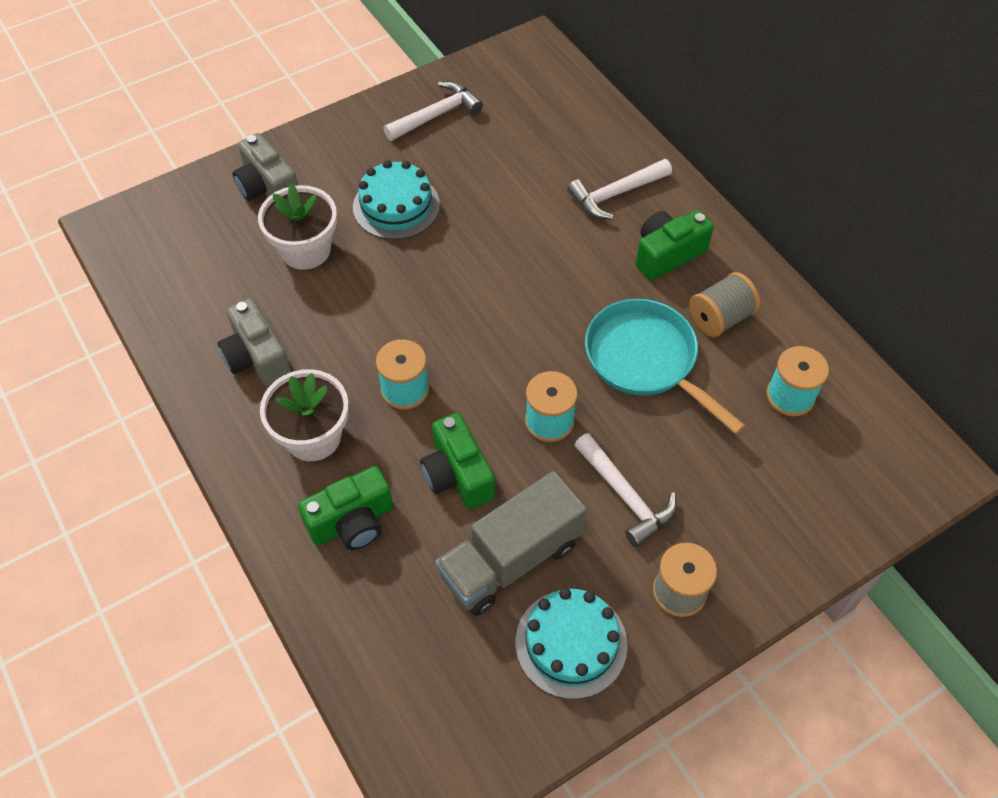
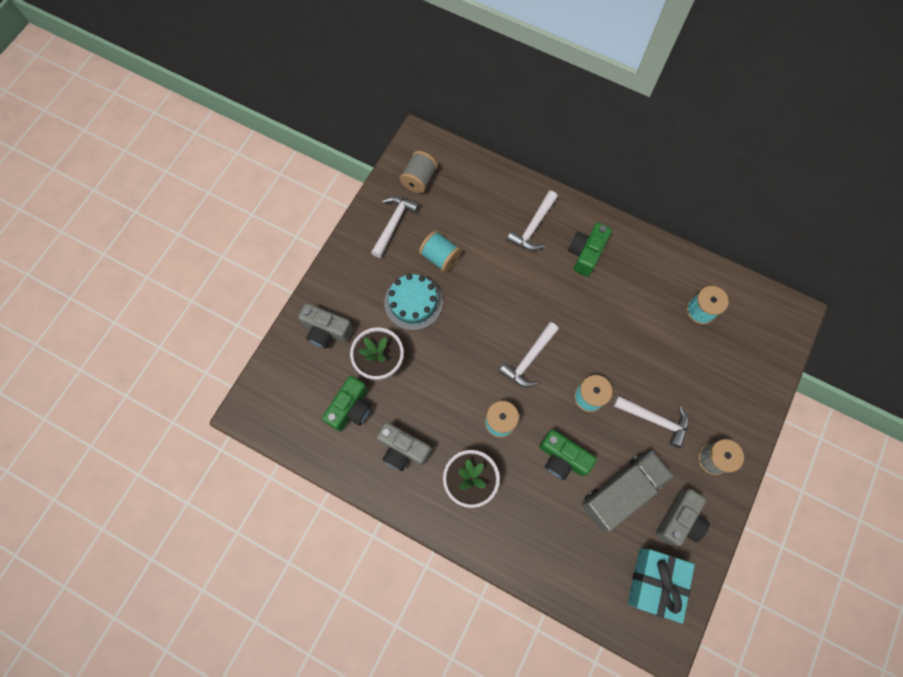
camera: 30 degrees left, 15 degrees up
green camera [298,466,393,550] -> green camera moved to [322,376,372,431]
grey truck [435,471,587,616] -> grey truck turned 150 degrees counterclockwise [582,451,673,531]
turquoise cake [516,588,628,699] -> grey camera [656,489,710,546]
turquoise pan [585,299,746,434] -> none
grey spool [689,272,760,337] -> grey spool moved to [400,151,438,193]
none -> turquoise spool [419,231,462,272]
none -> white hammer [499,322,559,388]
none -> turquoise gift [628,548,695,624]

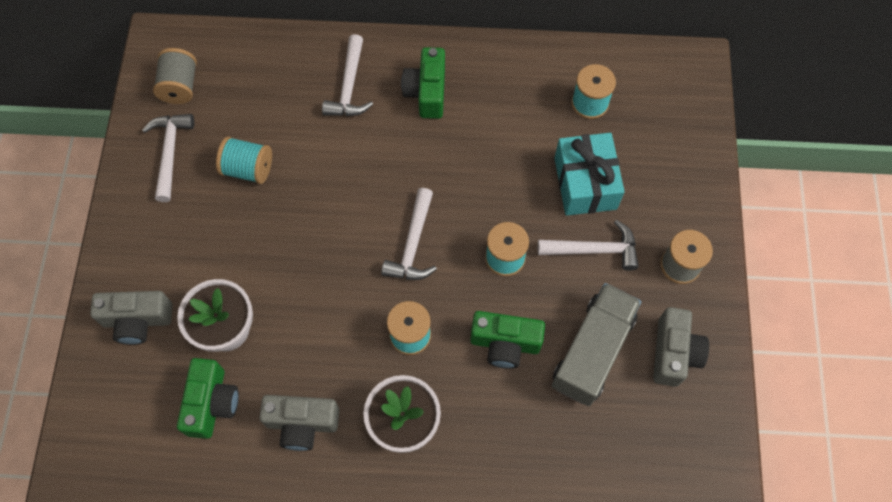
camera: 25 degrees left, 5 degrees down
turquoise cake [384,274,443,330] -> none
turquoise gift [628,548,695,624] -> turquoise gift moved to [554,133,625,216]

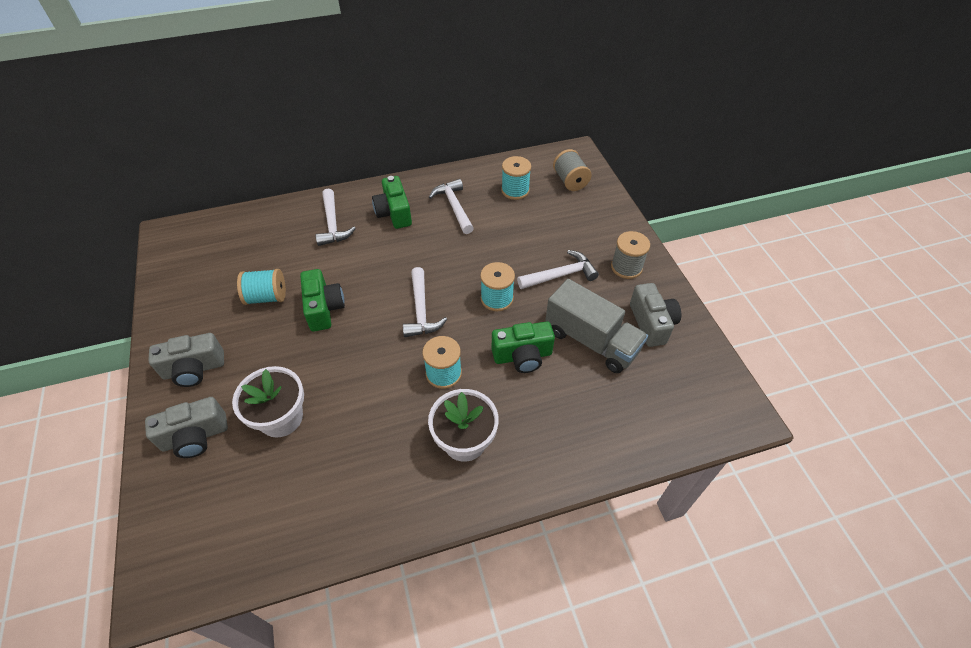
camera: 20 degrees left, 15 degrees down
white hammer [142,114,194,202] -> white hammer moved to [429,179,474,234]
grey spool [153,48,197,104] -> grey spool moved to [553,149,592,191]
green camera [177,358,239,439] -> green camera moved to [300,269,345,332]
grey camera [259,395,340,451] -> grey camera moved to [148,333,224,387]
grey truck [552,283,641,406] -> grey truck turned 120 degrees clockwise [546,279,648,373]
turquoise gift [554,133,625,216] -> none

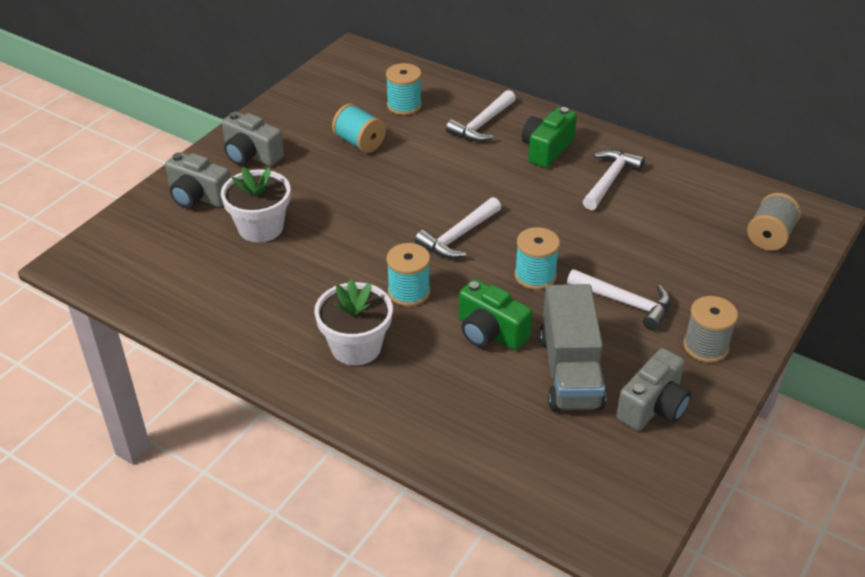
camera: 50 degrees right, 10 degrees down
green camera [300,269,345,332] -> none
turquoise spool [501,156,531,200] -> turquoise spool moved to [386,63,422,115]

